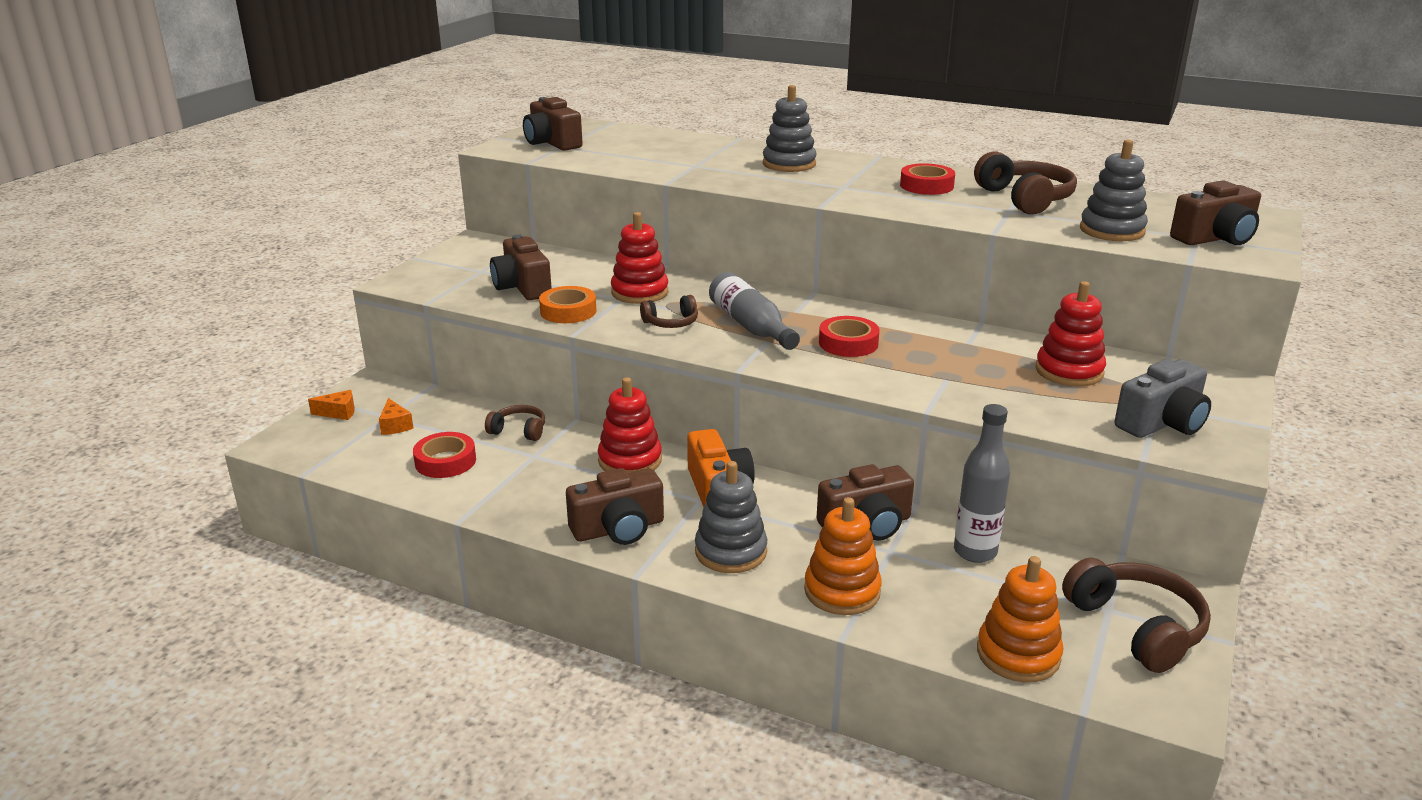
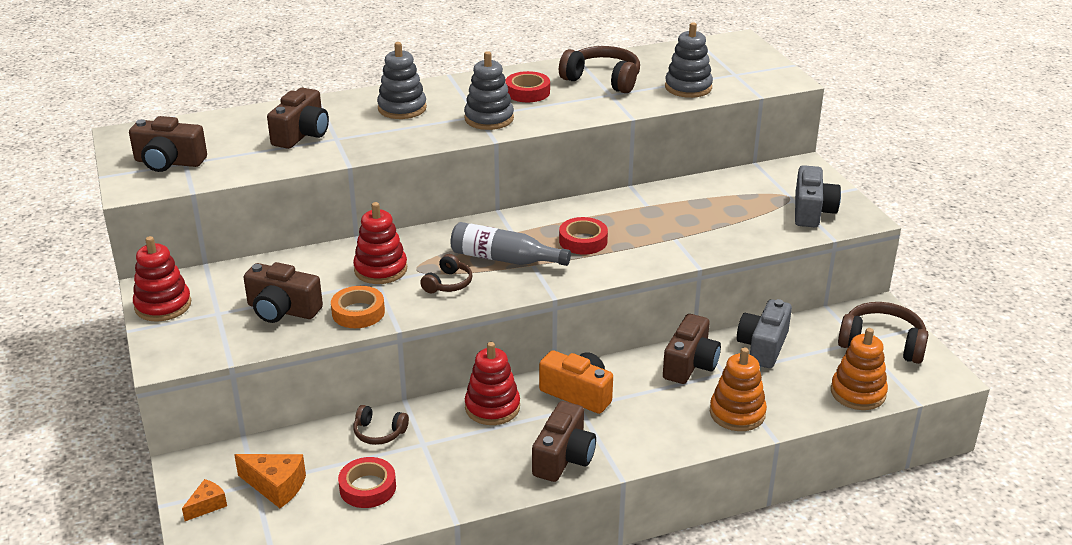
camera: 45 degrees left, 5 degrees up
orange cheese [379,398,413,435] -> orange cheese [234,454,306,508], size x1.62
brown headphones [485,405,545,441] -> brown headphones turned 135 degrees counterclockwise [353,405,409,445]
grey stacking toy [695,461,767,573] -> grey stacking toy moved to [464,51,514,130]
grey bottle [954,404,1010,563] -> grey camera [737,299,792,368]
red stacking toy [1035,281,1106,387] -> red stacking toy moved to [133,236,191,322]
brown camera [1170,180,1261,245] -> brown camera moved to [267,88,329,149]

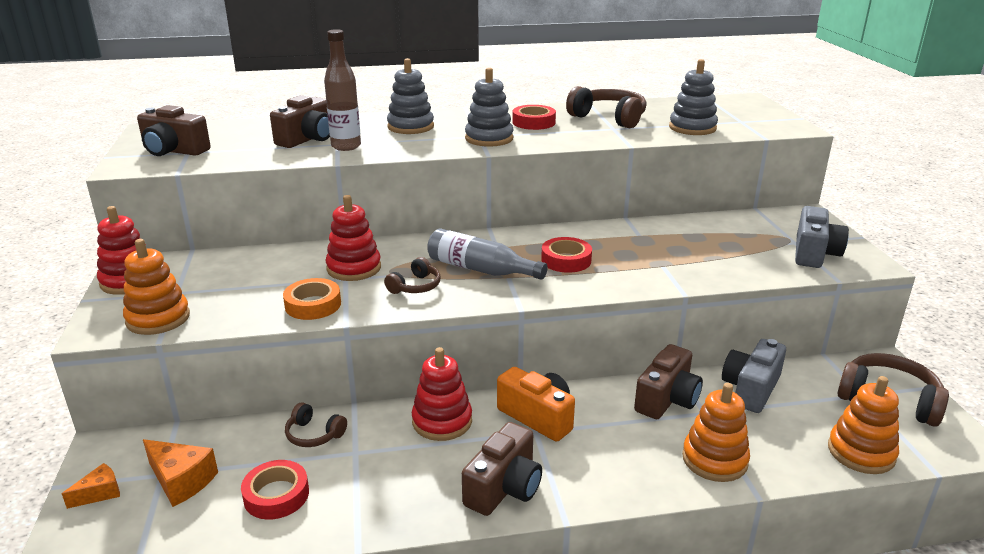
camera: 10 degrees right, 5 degrees down
brown camera [243,262,323,323] -> none
none -> orange stacking toy [123,239,190,335]
none -> brown bottle [324,29,361,151]

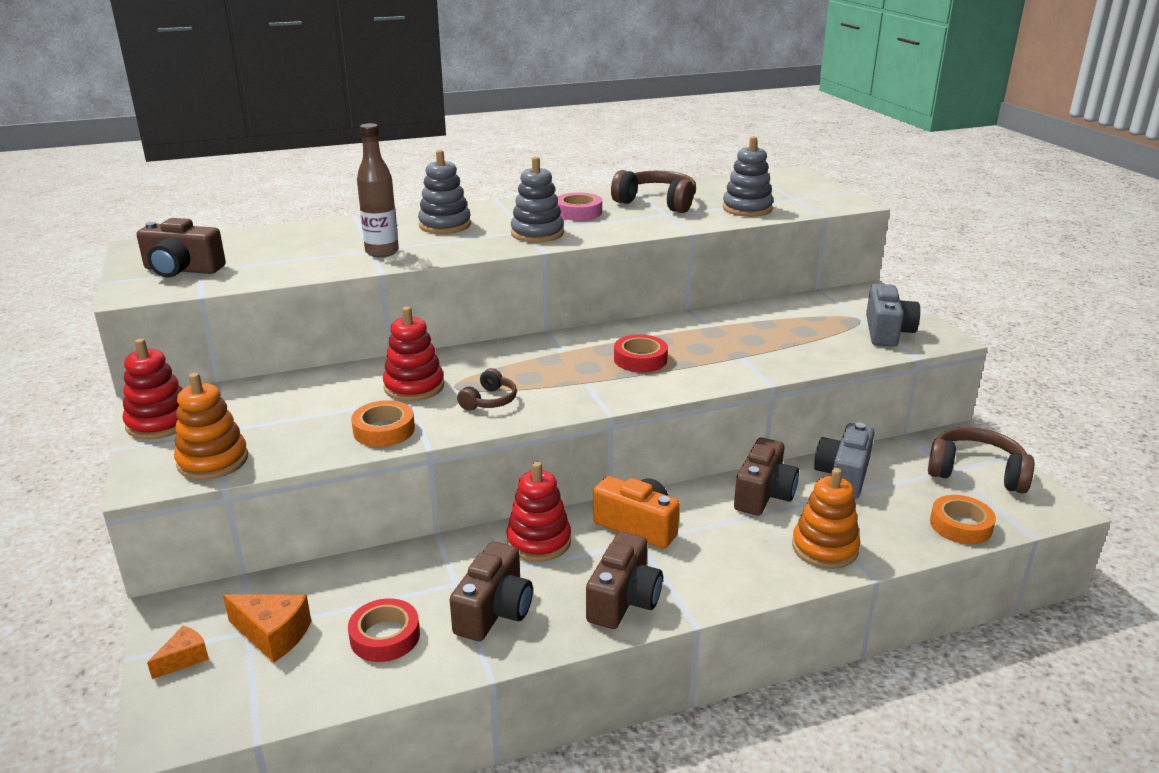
camera: 10 degrees left, 0 degrees up
brown camera [270,95,330,148] -> brown camera moved to [450,542,533,641]
brown headphones [285,402,347,447] -> none
grey bottle [427,228,548,280] -> none
red tape [512,105,556,130] -> pink tape [557,192,602,221]
orange stacking toy [828,376,899,474] -> orange tape [930,495,996,544]

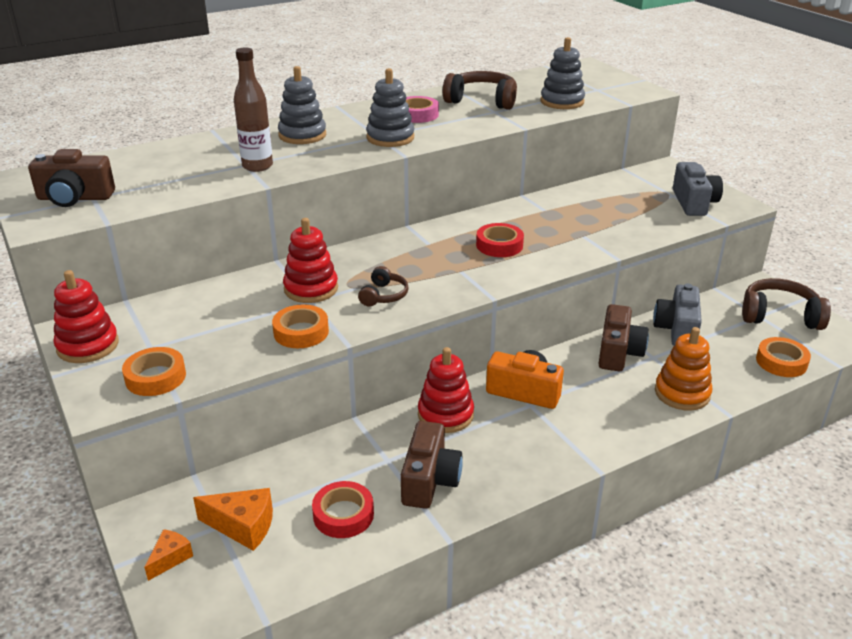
camera: 10 degrees left, 5 degrees up
orange stacking toy [174,373,248,480] -> orange tape [122,347,186,396]
brown camera [586,532,663,629] -> none

